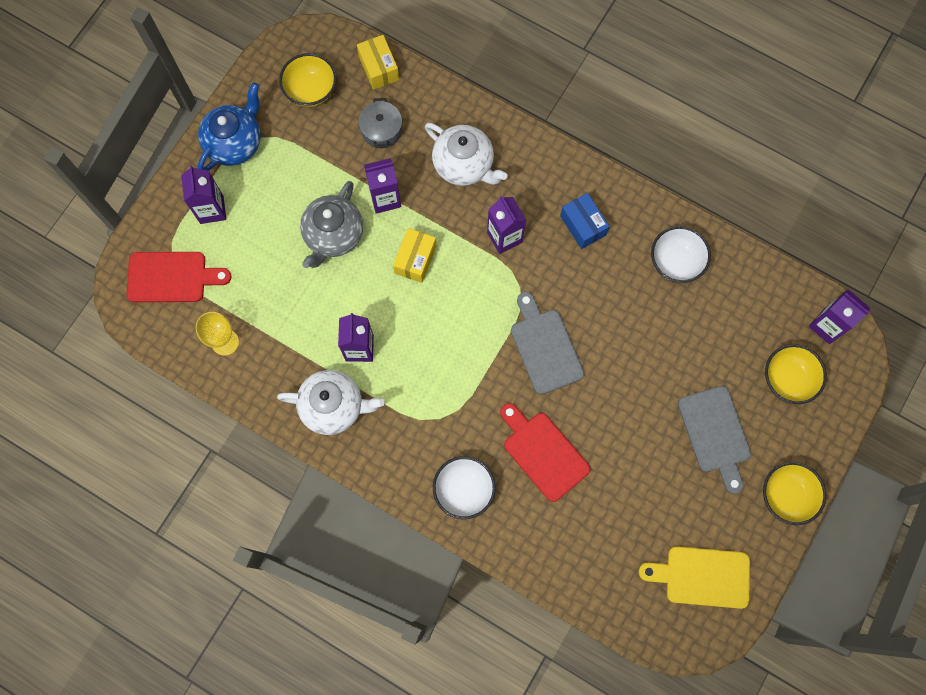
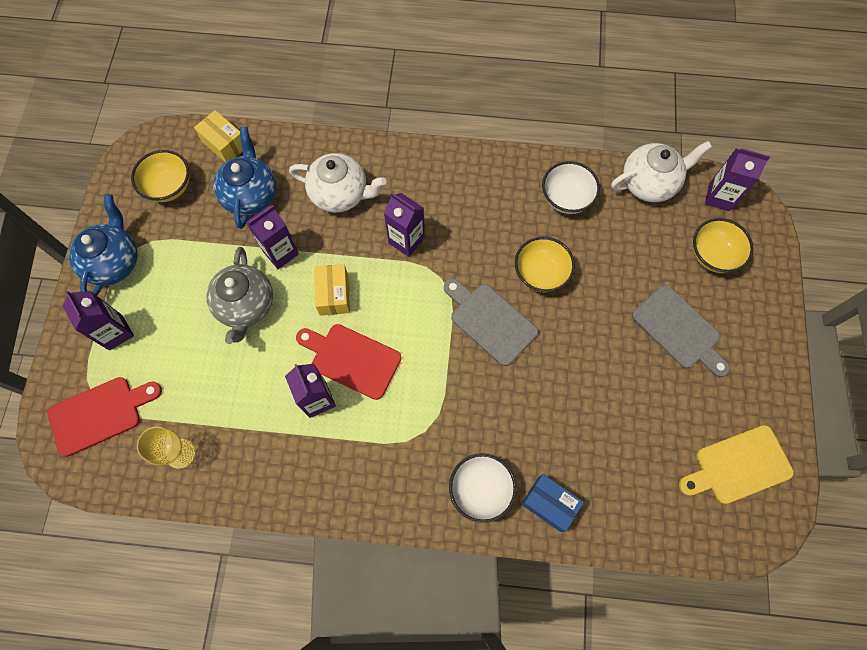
camera: 25 degrees left, 5 degrees down
white teapot [277,370,385,435] -> white teapot moved to [611,141,712,202]
grey pot [358,98,402,148] -> blue teapot [213,127,276,229]
red cutting board [500,403,591,502] -> red cutting board moved to [296,324,401,400]
blue box [560,193,610,249] -> blue box moved to [521,474,584,532]
yellow bowl [763,462,826,525] -> yellow bowl moved to [515,237,575,293]

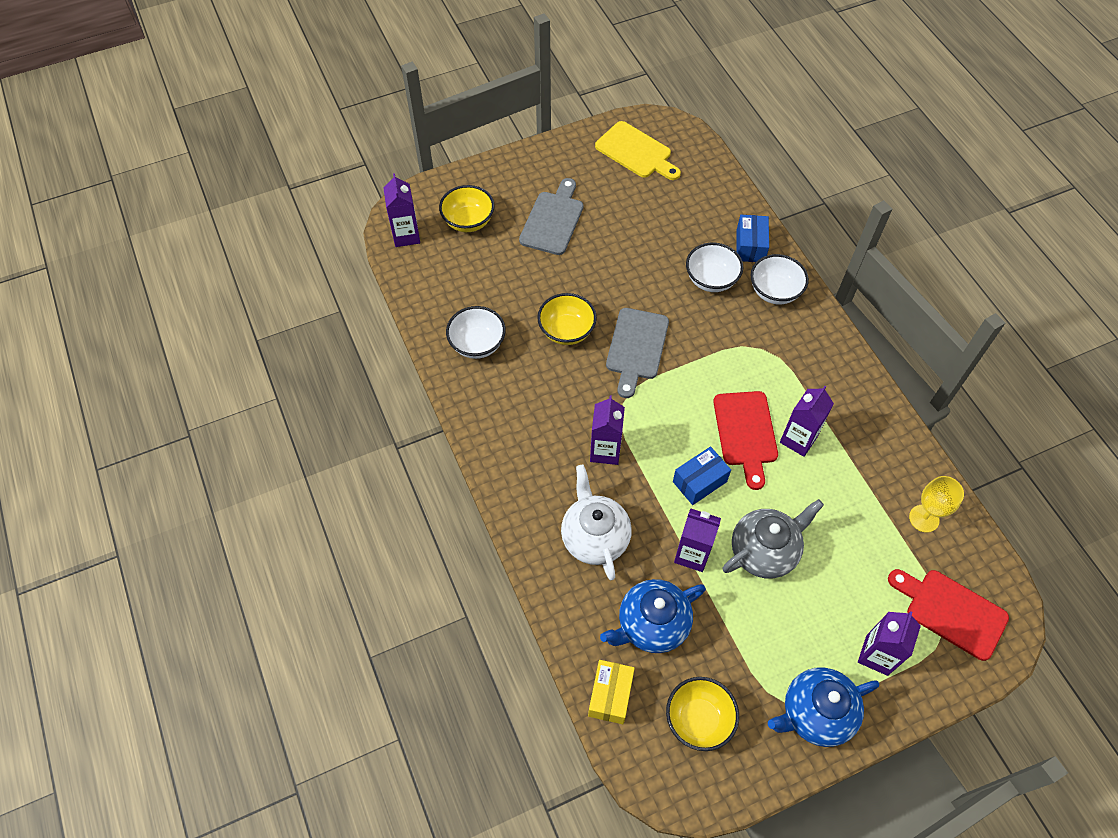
camera: 120 degrees left, 10 degrees down
yellow box [314,264,350,316] -> blue box [673,446,731,505]
white teapot [611,141,712,202] -> none
none -> white bowl [686,243,743,292]

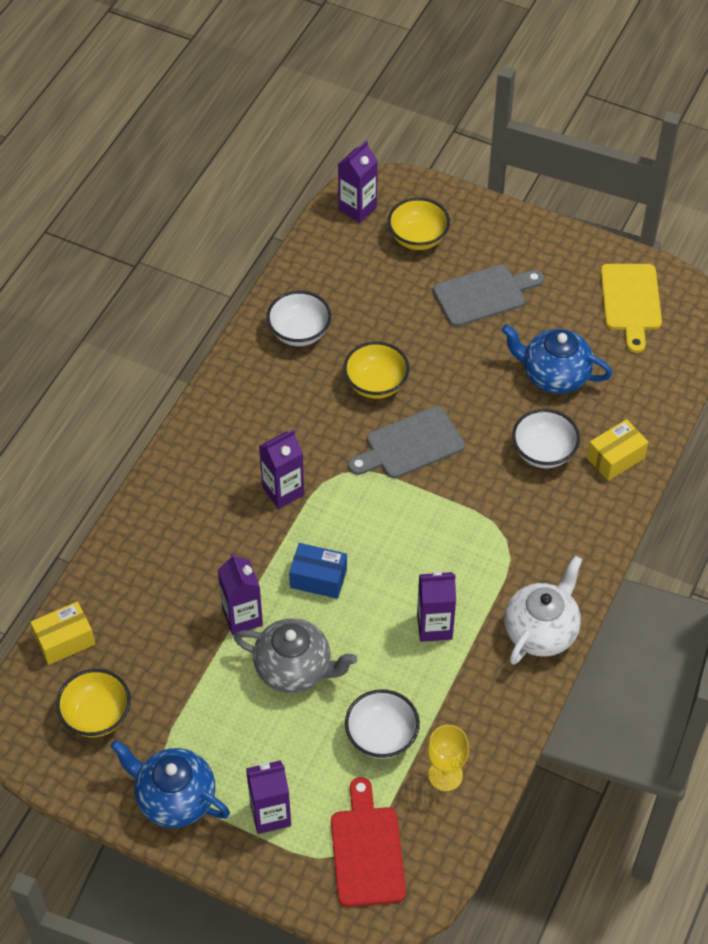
camera: 50 degrees right, 5 degrees down
white teapot [561,465,632,580] -> white teapot moved to [504,556,582,665]
blue teapot [600,579,706,653] -> blue teapot moved to [501,324,612,394]
red cutting board [713,391,778,490] -> none
blue box [736,215,769,262] -> yellow box [587,419,648,481]
white bowl [750,254,809,304] -> white bowl moved to [345,689,420,759]

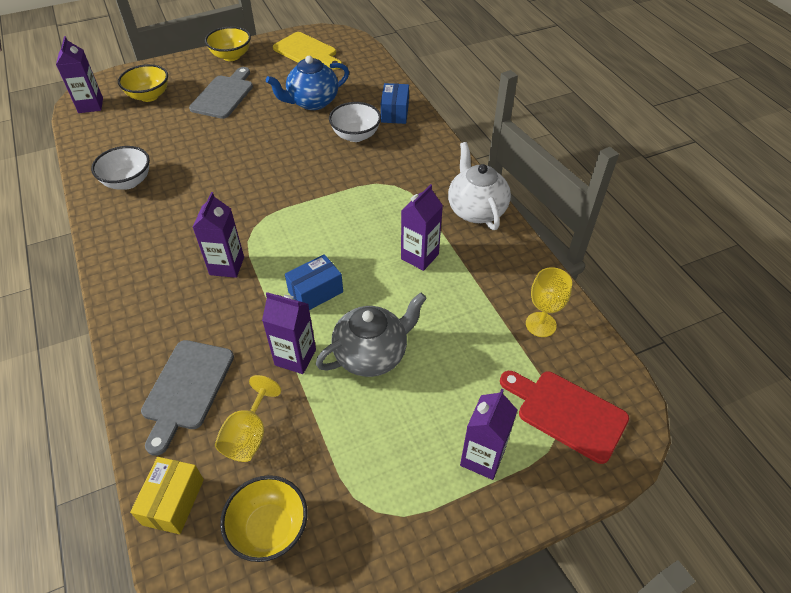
camera: 50 degrees left, 5 degrees down
blue teapot [110,740,230,828] -> none
yellow bowl [344,342,409,399] -> yellow bowl moved to [205,26,251,61]
white bowl [345,689,420,759] -> none
grey cutting board [348,406,465,478] -> grey cutting board moved to [141,340,234,456]
yellow box [587,419,648,481] -> blue box [381,83,409,124]
none -> yellow goblet [215,375,281,462]

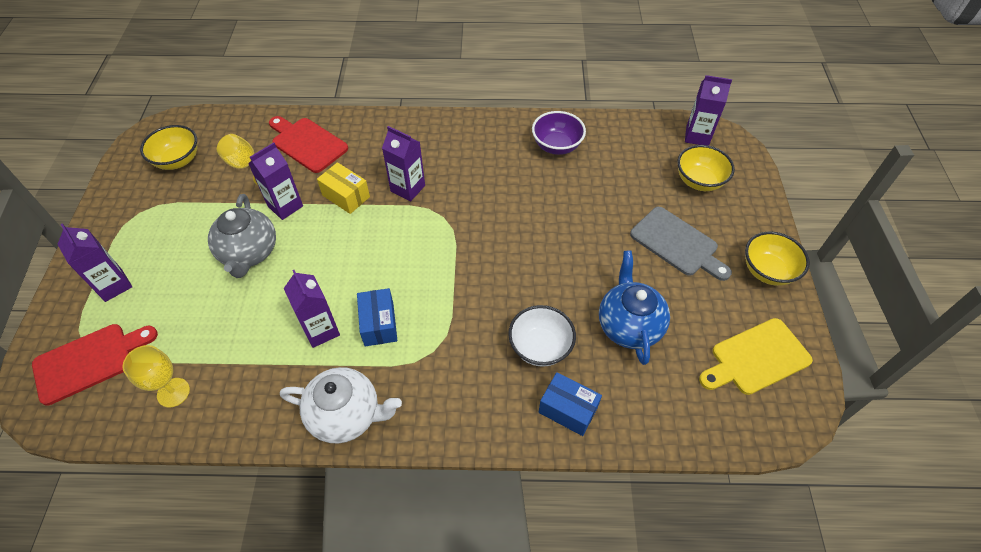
camera: 115 degrees right, 5 degrees up
white bowl [91,146,150,190] -> purple bowl [532,111,586,155]
yellow box [130,457,204,534] -> yellow box moved to [317,162,370,214]
grey cutting board [141,340,234,456] -> red cutting board [269,116,348,173]
blue box [285,254,343,310] -> blue box moved to [357,288,397,346]

